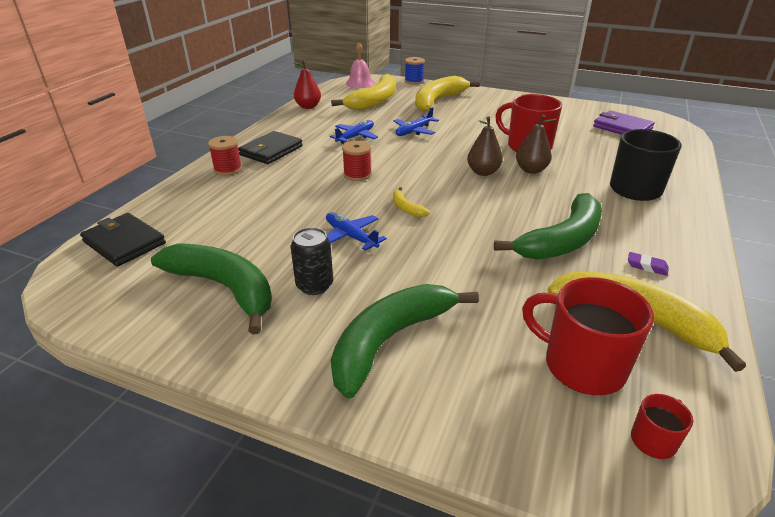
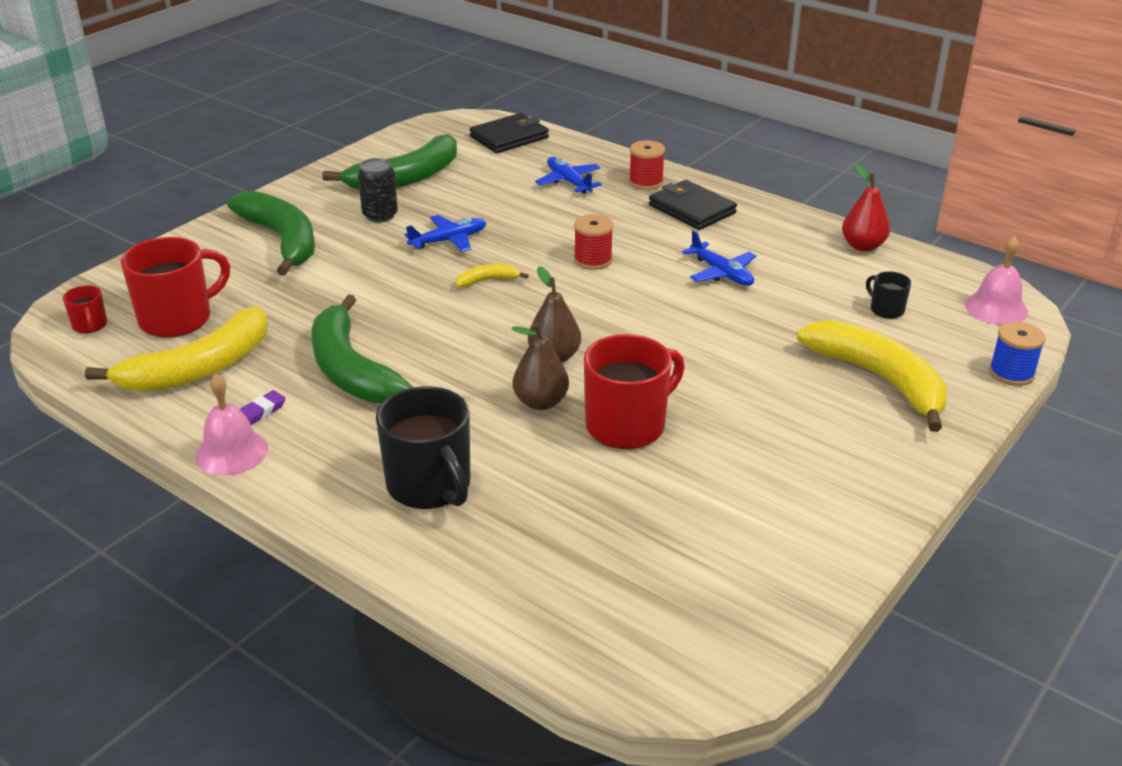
camera: 105 degrees right, 0 degrees up
yellow banana [331,74,396,110] -> black mug [866,271,911,319]
blue plane [394,107,439,136] -> blue plane moved to [535,157,602,194]
purple wallet [593,111,655,135] -> none
none -> pink bell [195,374,268,476]

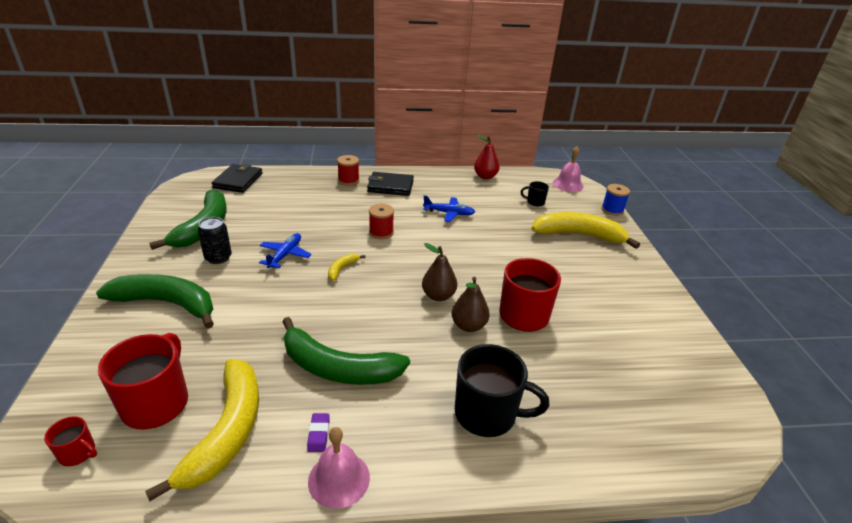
camera: 45 degrees left, 0 degrees up
blue plane [535,157,602,194] -> none

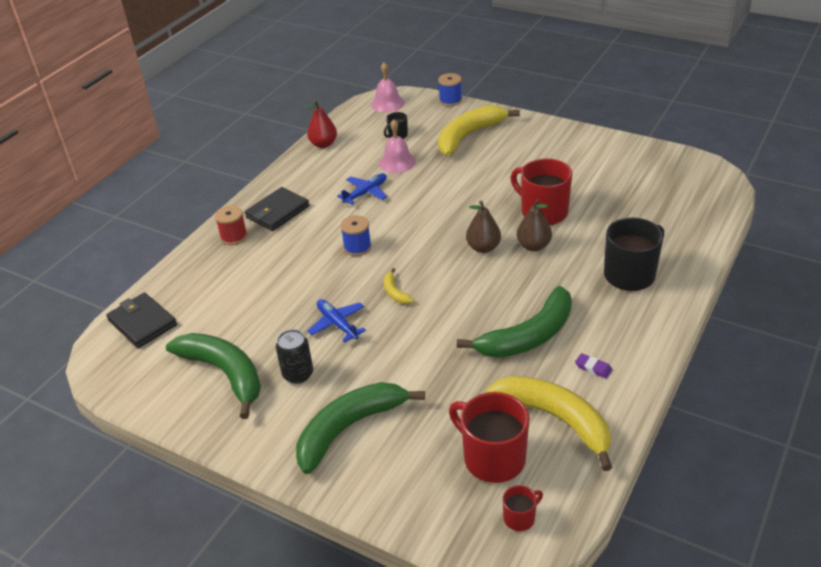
camera: 50 degrees left, 5 degrees up
pink bell [308,427,370,509] -> pink bell moved to [379,119,416,173]
red spool [369,204,394,239] -> blue spool [340,215,372,256]

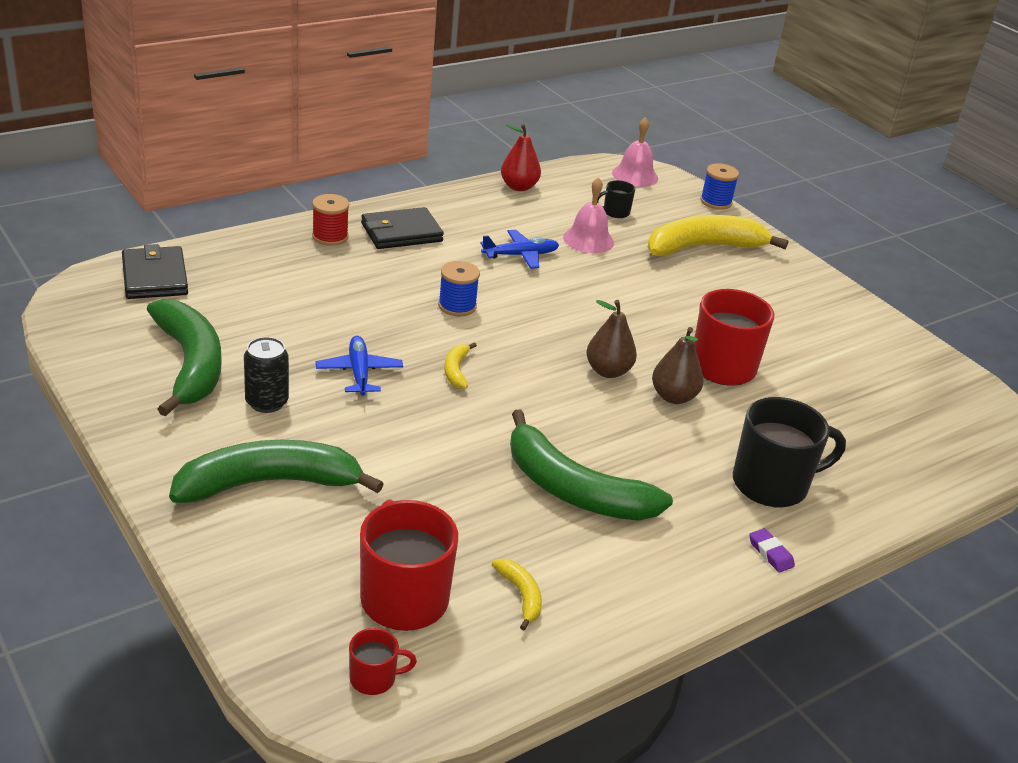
camera: 20 degrees right, 5 degrees down
green banana [457,286,572,358] -> green banana turned 45 degrees clockwise [510,410,673,521]
yellow banana [486,376,612,471] -> yellow banana [492,559,542,631], size x0.43
purple eraser [575,353,612,379] -> purple eraser moved to [749,528,795,573]

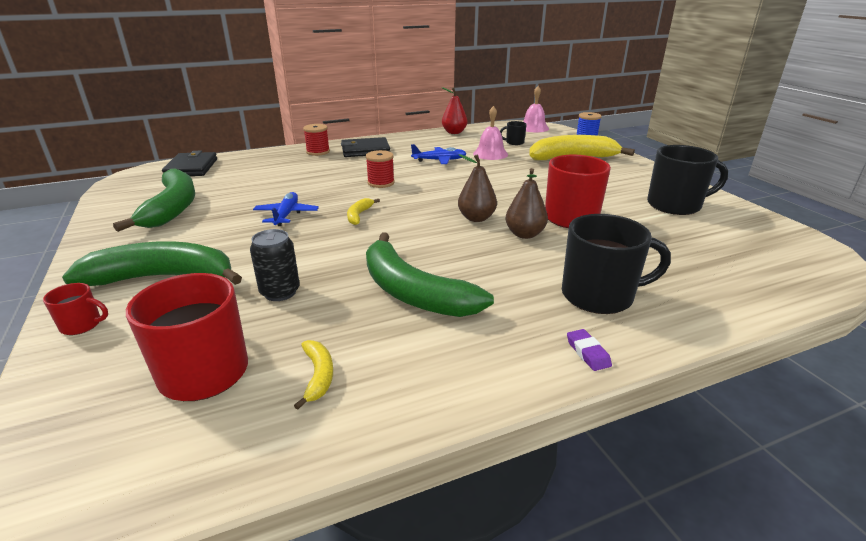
camera: 15 degrees right, 5 degrees down
black can [244,337,289,413] -> black can moved to [250,229,300,301]
red mug [349,628,417,695] -> red mug moved to [43,283,108,335]
blue spool [438,261,480,317] -> red spool [366,150,395,188]
none -> black mug [647,145,728,215]

